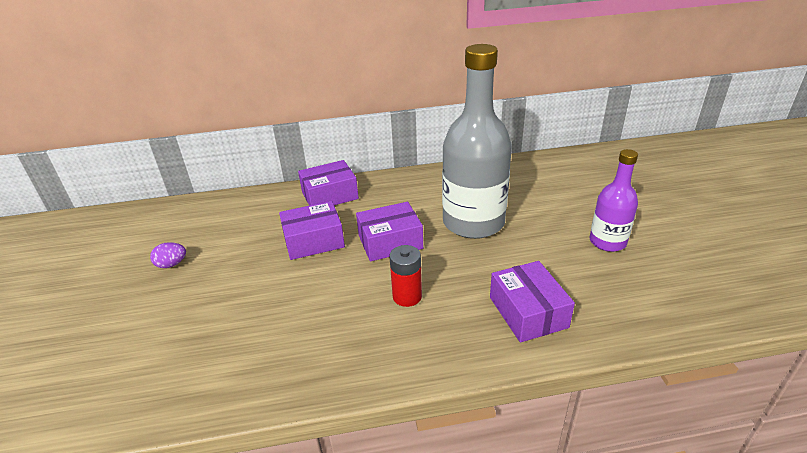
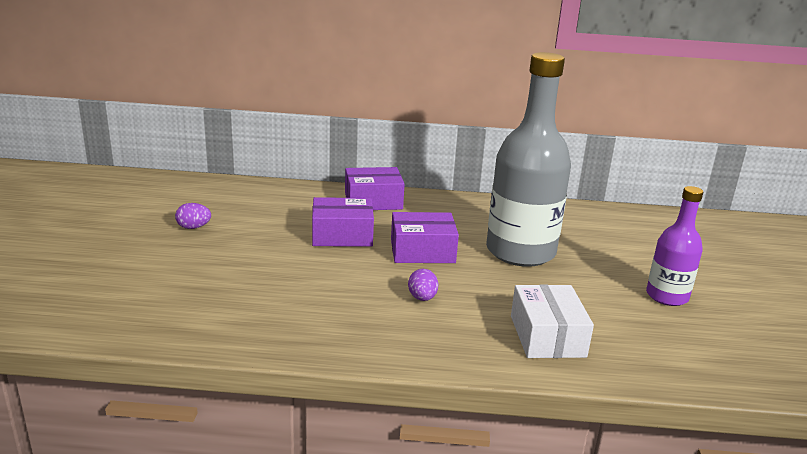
camera: 10 degrees right, 10 degrees down
red battery [389,245,422,307] -> purple egg [408,269,438,301]
purple box [490,261,575,342] -> white box [511,284,594,358]

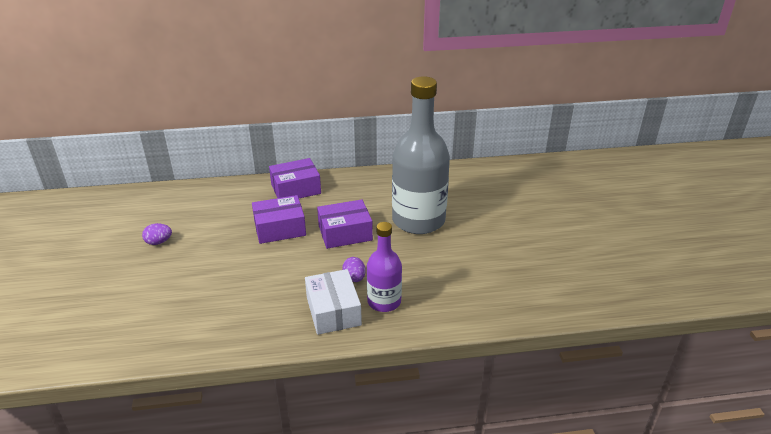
camera: 10 degrees left, 10 degrees up
white box [511,284,594,358] -> white box moved to [305,269,362,335]
purple bottle [646,186,703,306] -> purple bottle moved to [367,222,402,312]

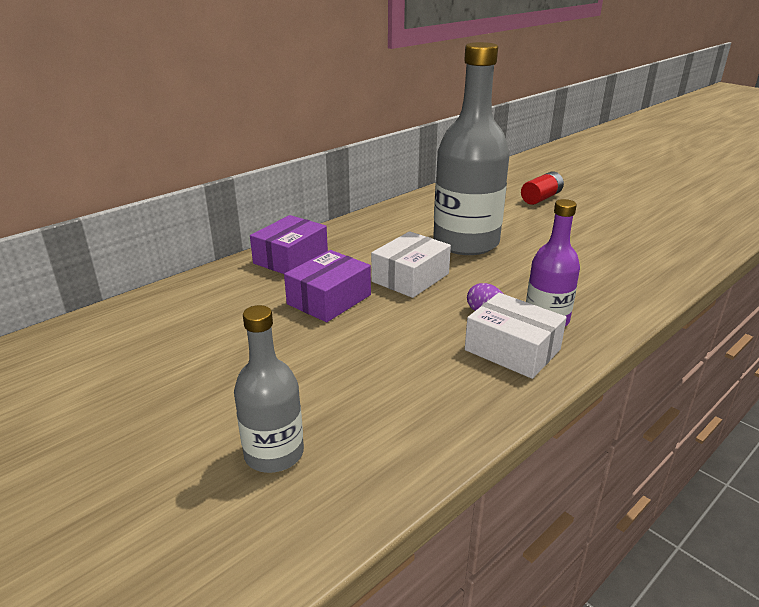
camera: 35 degrees left, 5 degrees down
purple egg [142,223,172,245] -> none
purple box [317,199,373,249] -> white box [371,231,451,298]
none -> grey bottle [234,305,304,473]
none -> red battery [521,172,564,205]

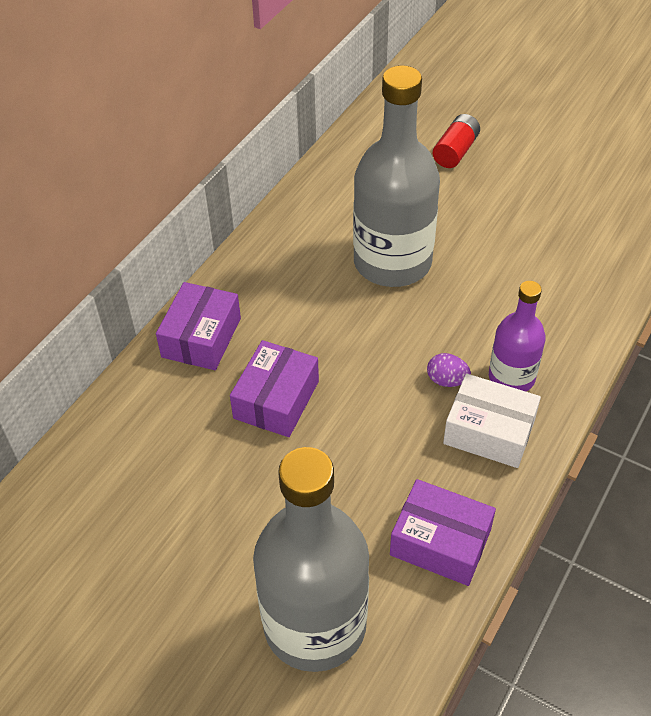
camera: 15 degrees left, 20 degrees up
grey bottle [234,305,304,473] -> grey bottle [253,447,369,672], size x1.84
white box [371,231,451,298] -> none
none -> purple box [390,479,496,586]

